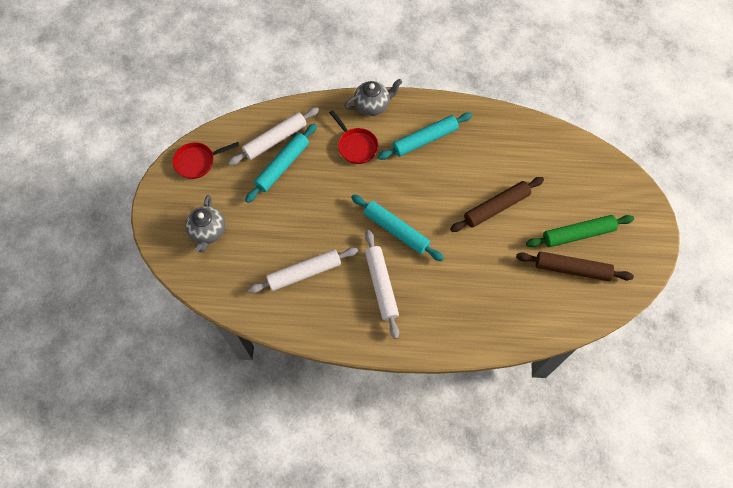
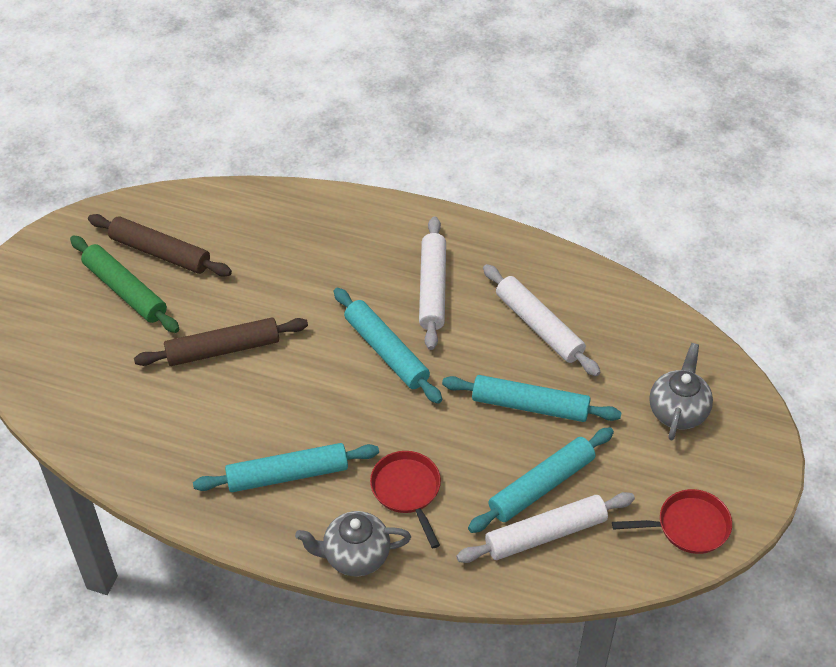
camera: 165 degrees left, 15 degrees down
white rolling pin [248,247,358,293] -> white rolling pin turned 60 degrees clockwise [483,264,601,376]
green rolling pin [526,215,634,247] -> green rolling pin turned 45 degrees clockwise [70,236,179,333]
none -> turquoise rolling pin [442,375,622,422]

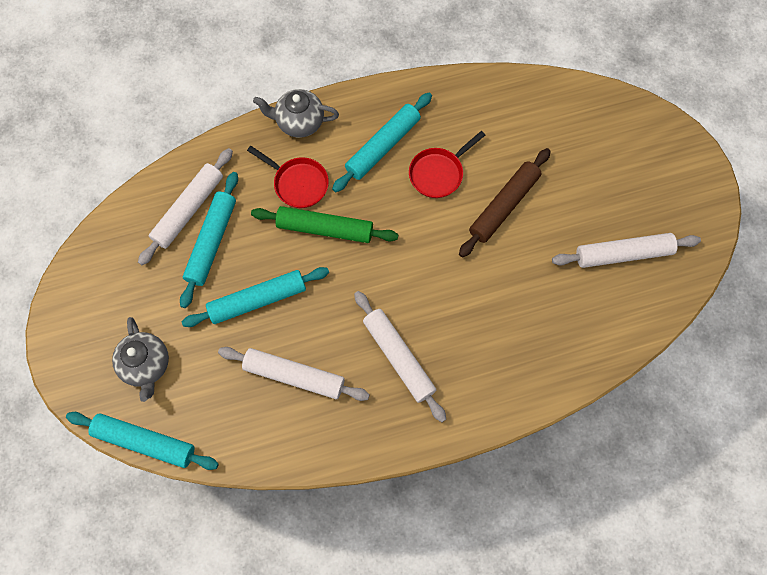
camera: 145 degrees right, 20 degrees up
green rolling pin [70,236,179,333] -> green rolling pin moved to [251,206,398,243]
brown rolling pin [88,214,232,277] -> white rolling pin [552,233,701,268]
grey teapot [295,511,411,576] -> grey teapot turned 135 degrees counterclockwise [253,89,339,138]
turquoise rolling pin [334,288,442,404] -> turquoise rolling pin moved to [66,412,219,470]
red pan [612,489,732,554] -> red pan moved to [409,131,485,198]

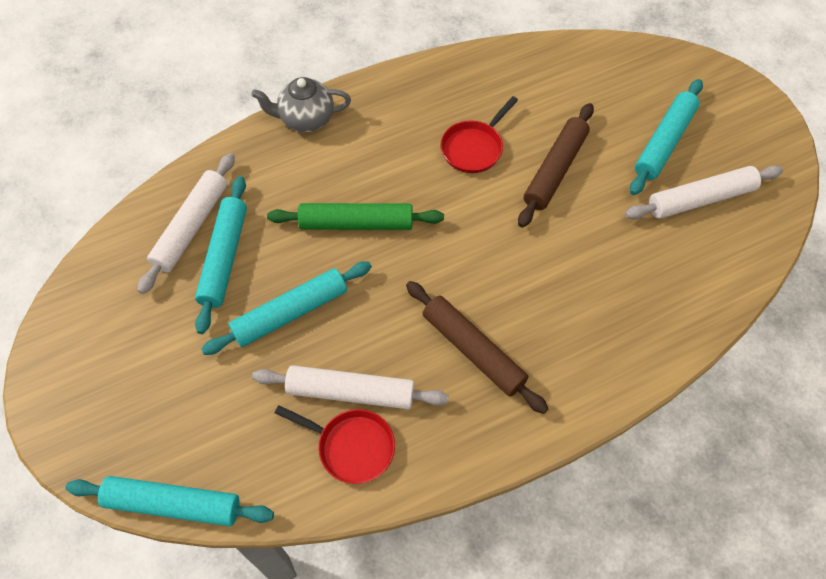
camera: 10 degrees left, 10 degrees down
grey teapot [112,317,169,402] -> none
red pan [247,146,329,208] -> red pan moved to [275,405,395,484]
turquoise rolling pin [332,93,432,192] -> turquoise rolling pin moved to [630,79,703,195]
white rolling pin [354,291,446,422] -> brown rolling pin [406,281,548,414]

